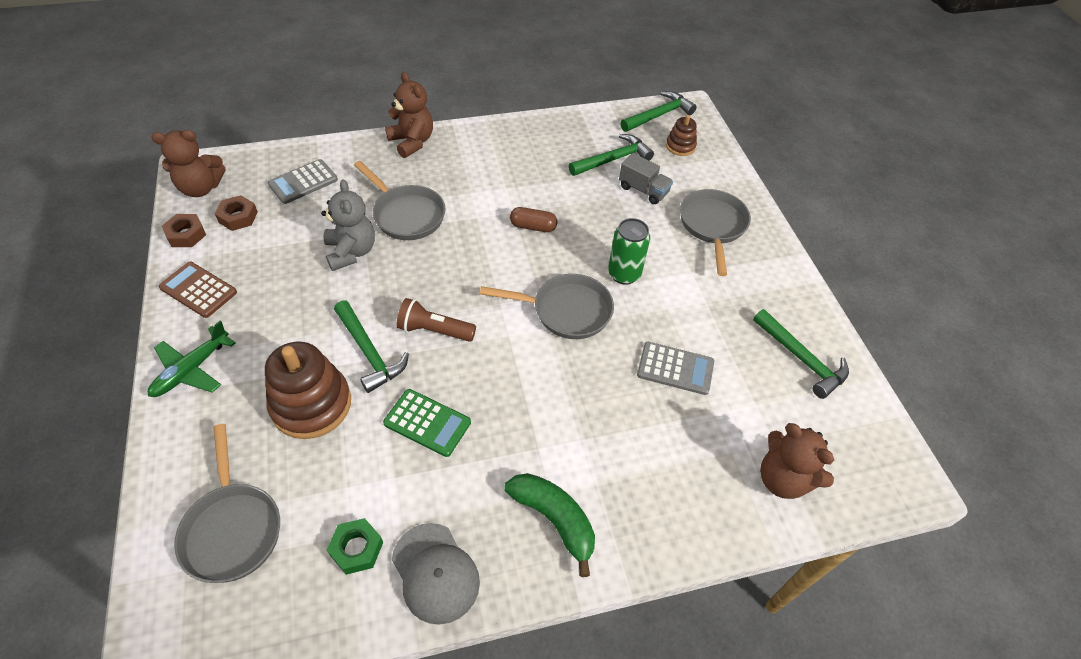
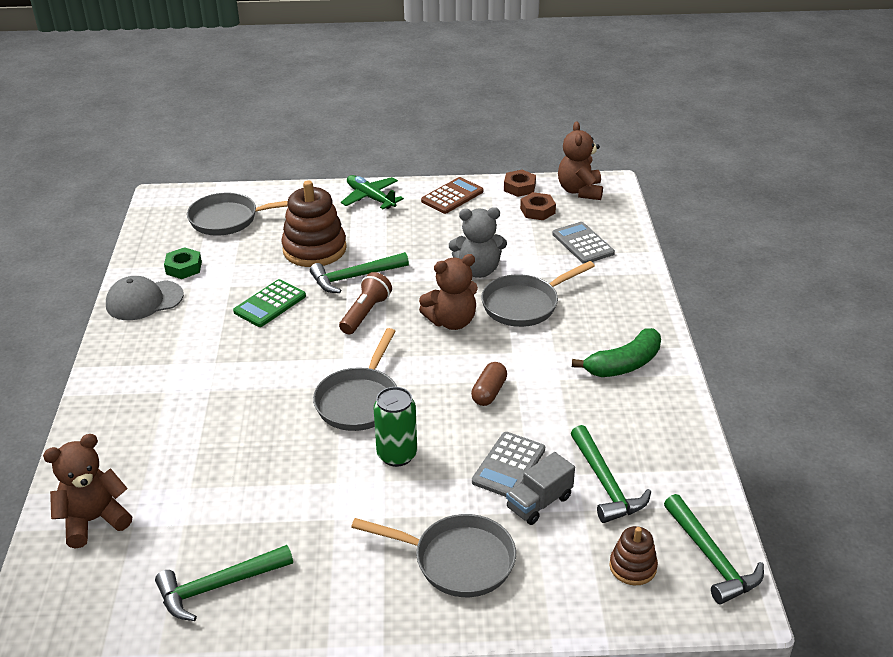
camera: 105 degrees right, 15 degrees down
brown teddy bear [385,72,433,158] -> brown teddy bear moved to [419,254,478,330]
green banana [504,473,595,577] -> green banana moved to [572,328,661,377]
grey calculator [637,342,714,395] -> grey calculator moved to [472,432,545,497]

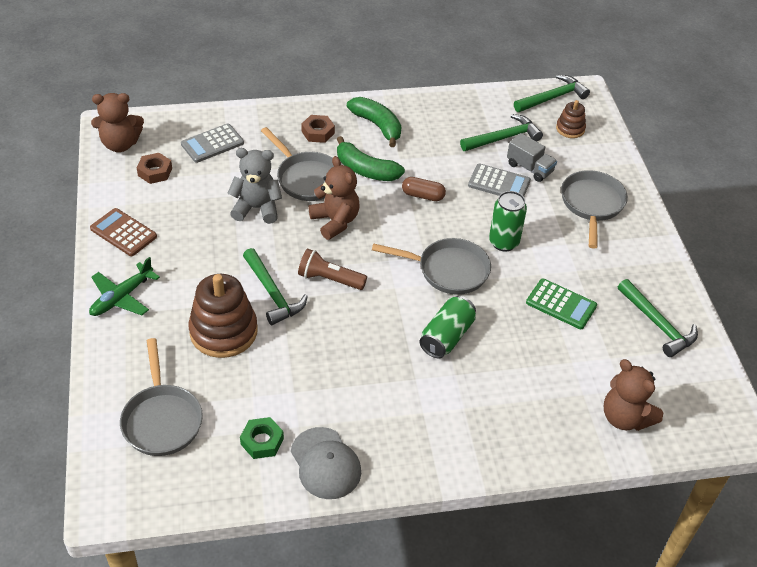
camera: 100 degrees left, 10 degrees up
green calculator [233,279,306,327] -> green calculator moved to [526,278,597,329]
grey teddy bear [449,207,507,278] -> grey teddy bear turned 75 degrees counterclockwise [227,148,282,224]
brown nut [504,170,536,197] -> brown nut moved to [301,115,335,143]
none -> green banana [337,136,405,181]
none -> green can [419,296,476,358]

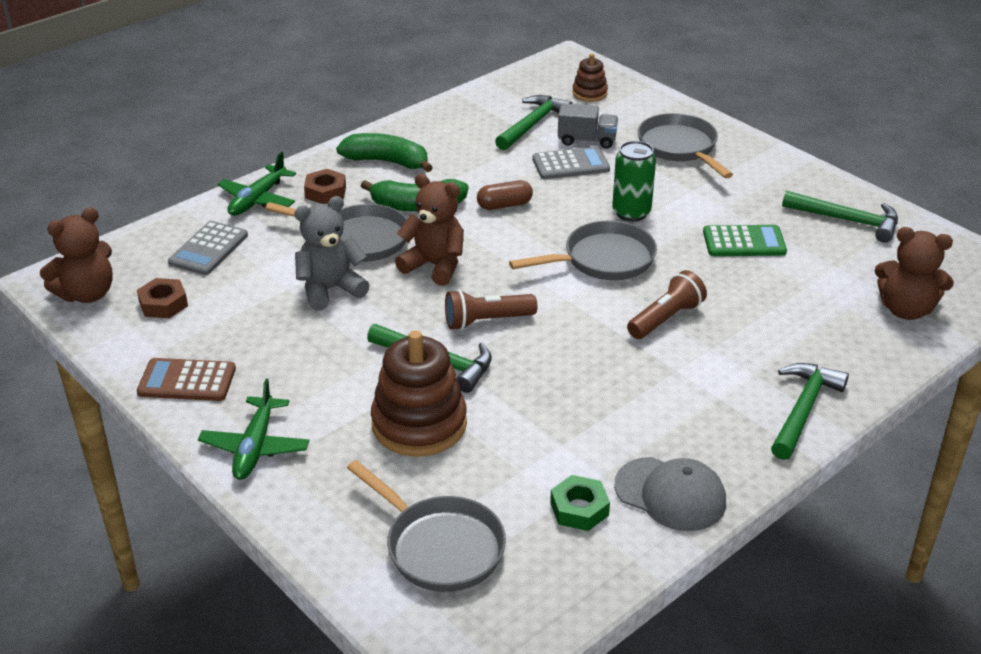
camera: 30 degrees left, 10 degrees down
green can [419,296,476,358] -> brown flashlight [627,270,707,339]
green hammer [514,75,590,112] -> green hammer moved to [771,363,849,460]
none -> green plane [217,152,296,216]

